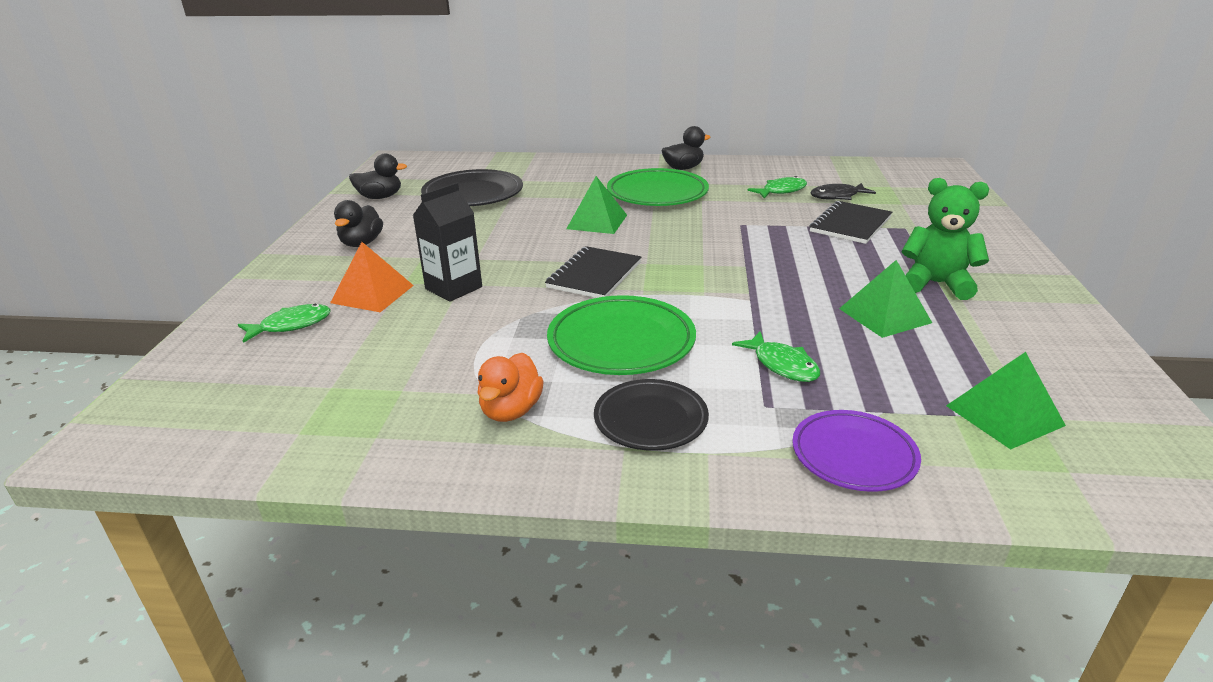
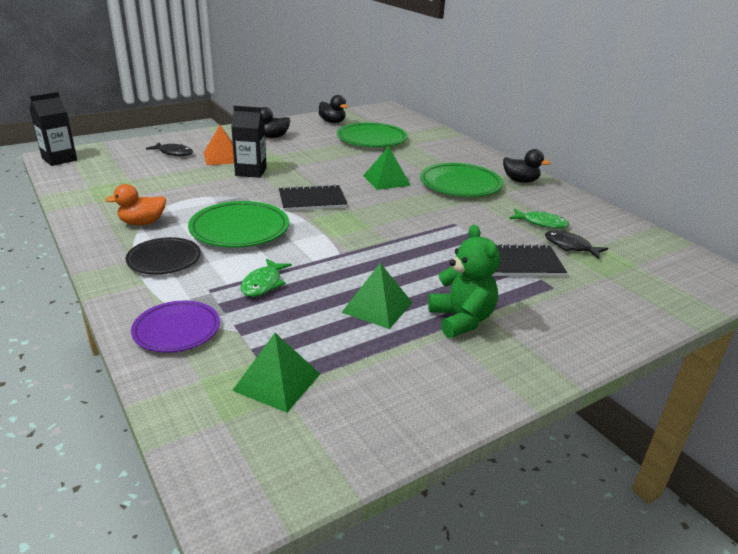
camera: 50 degrees right, 0 degrees up
green fish [238,304,331,343] -> black fish [146,142,193,156]
black plate [421,169,523,206] -> green plate [337,122,408,147]
none -> black carton [30,92,77,166]

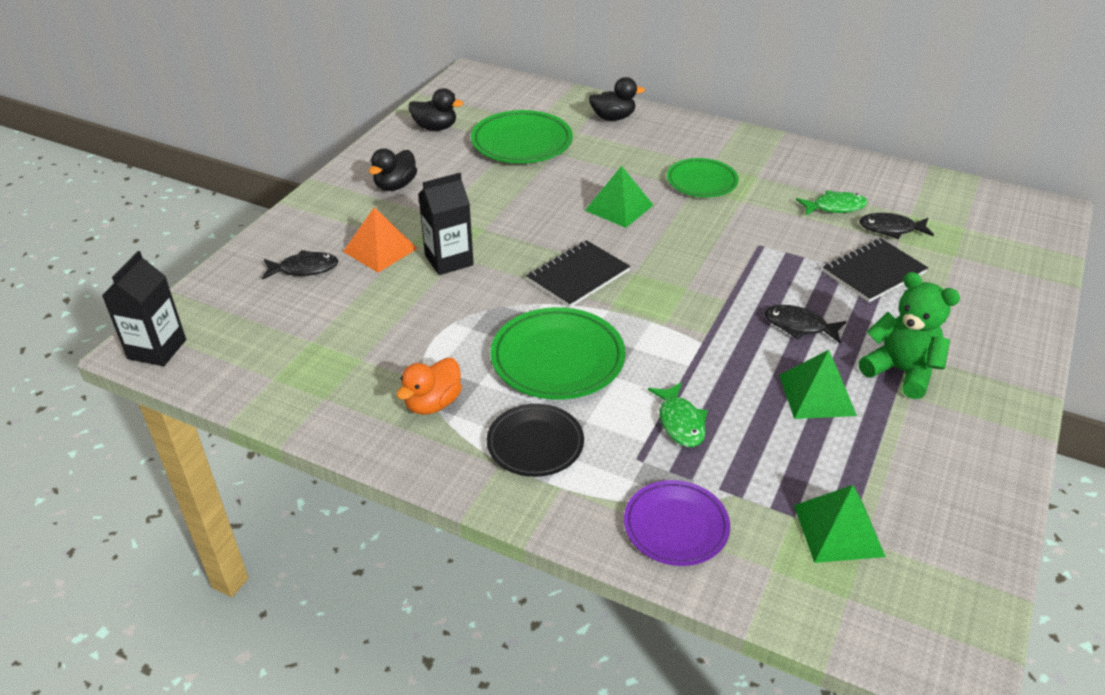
camera: 30 degrees left, 10 degrees up
green plate [420,163,503,197] -> green plate [667,158,738,197], size x0.66
black duck [503,149,550,183] -> black duck moved to [589,77,645,121]
none -> black fish [764,305,847,343]

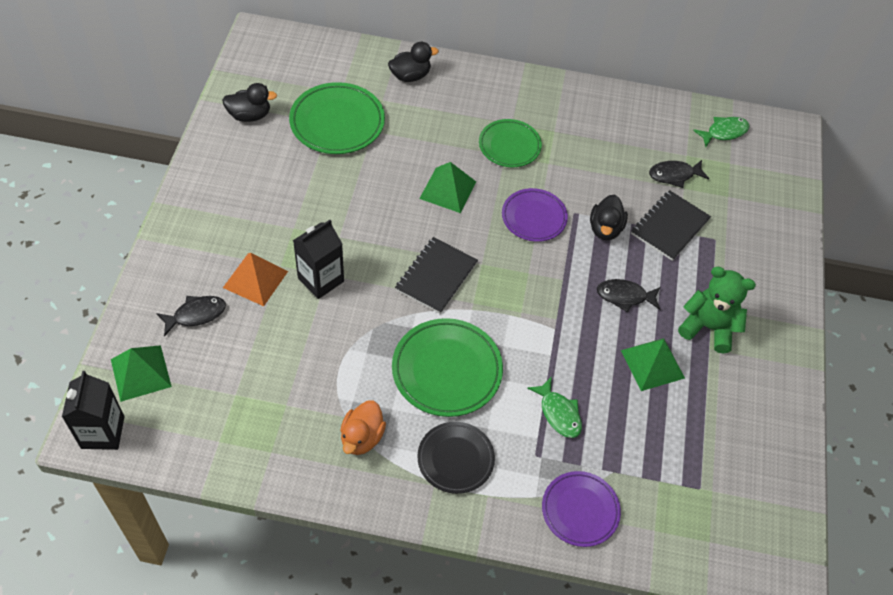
camera: 20 degrees left, 15 degrees up
black duck [369,148,417,191] -> black duck moved to [590,195,628,240]
green pyramid [794,485,886,563] -> green pyramid moved to [111,345,172,402]
green fish [796,191,868,215] -> green fish moved to [693,117,750,147]
none -> purple plate [502,188,568,242]

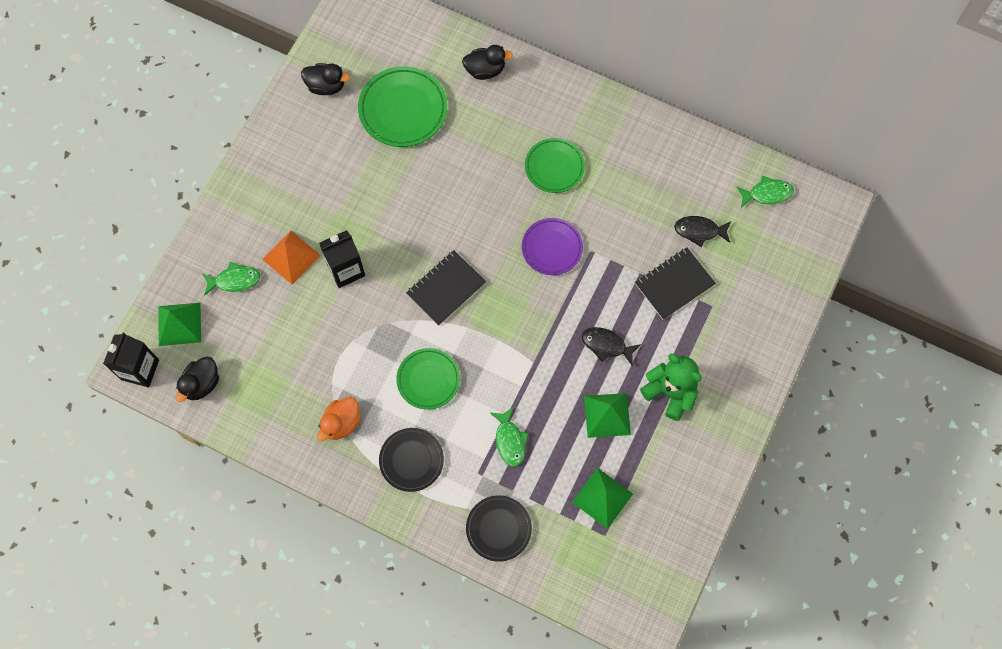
camera: 20 degrees right, 15 degrees up
black fish [156,296,226,336] -> green fish [202,262,260,296]
green plate [392,318,503,417] -> green plate [396,348,460,410], size x0.66
green pyramid [419,162,476,213] -> green pyramid moved to [572,468,633,529]
purple plate [542,471,621,547] -> black plate [466,495,532,562]
black duck [590,195,628,240] -> black duck moved to [176,356,219,402]

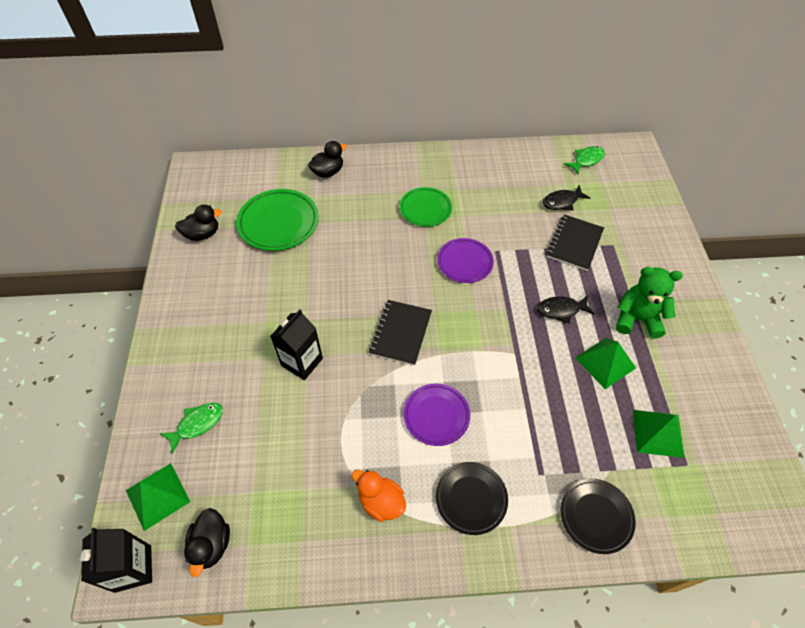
camera: 30 degrees left, 15 degrees down
orange pyramid [262,231,321,284] -> none
orange duck [317,397,361,442] -> orange duck turned 120 degrees clockwise [352,470,406,522]
green plate [396,348,460,410] -> purple plate [404,384,470,446]
green fish [491,407,529,467] -> none

